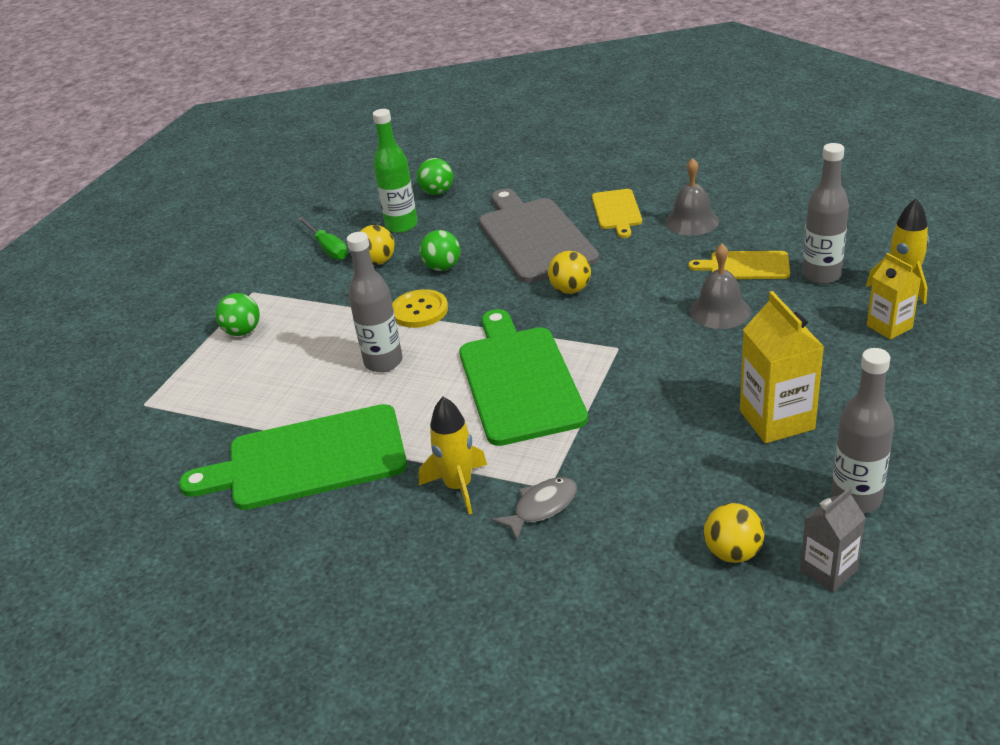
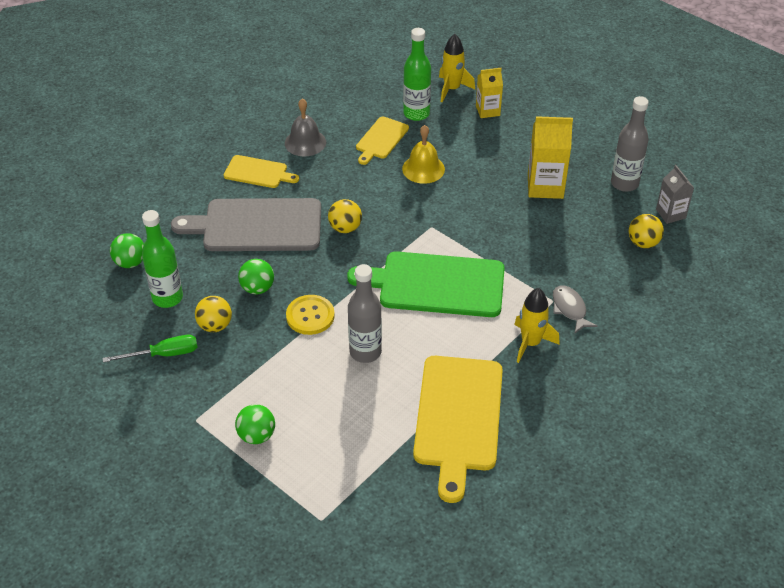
camera: 75 degrees left, 10 degrees up
green cutting board [179,404,407,510] -> yellow cutting board [413,356,503,503]
grey bell [690,243,751,329] -> yellow bell [402,125,445,184]
grey bottle [802,143,849,284] -> green bottle [403,28,431,121]

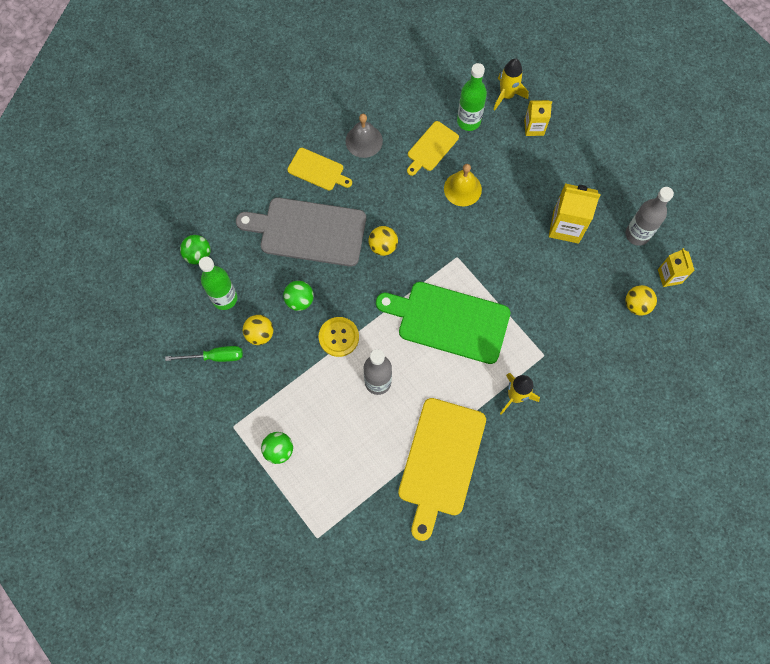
camera: 10 degrees right, 25 degrees up
grey fish [553,285,598,334] -> none
grey carton [656,165,694,224] -> yellow carton [658,248,695,287]

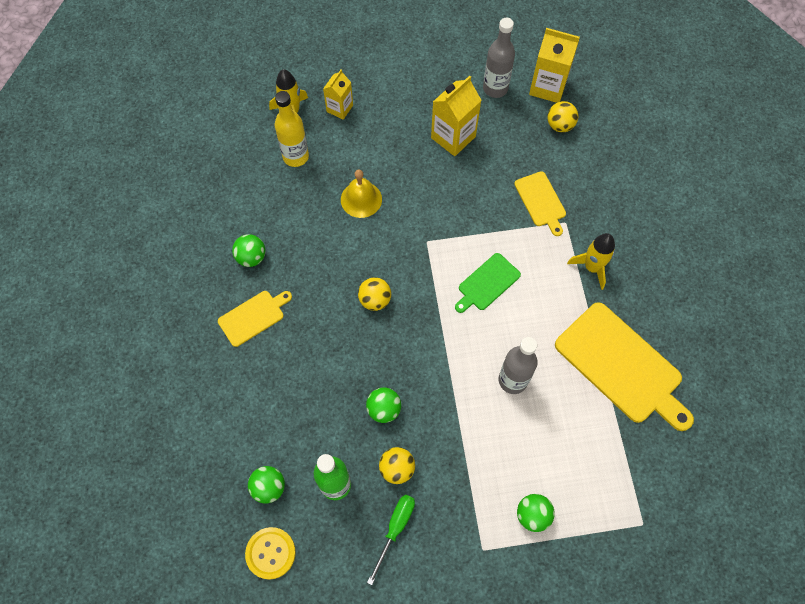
camera: 60 degrees left, 5 degrees down
grey cutting board [236,198,366,267] -> none
yellow button [319,317,359,357] -> yellow button moved to [245,527,296,580]
grey bell [345,114,383,158] -> green ball [232,234,266,267]
green cutting board [376,282,510,364] -> green cutting board [455,253,521,313], size x0.52
yellow cutting board [407,121,459,176] -> yellow cutting board moved to [514,171,566,236]
green bottle [457,63,487,131] -> yellow bottle [275,91,309,167]
yellow carton [658,248,695,287] -> yellow carton [529,28,580,103], size x1.60

